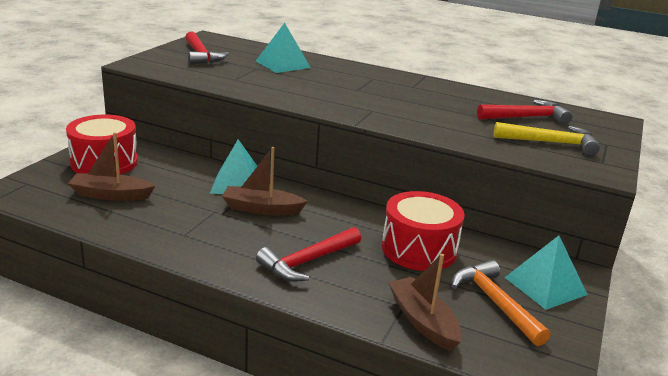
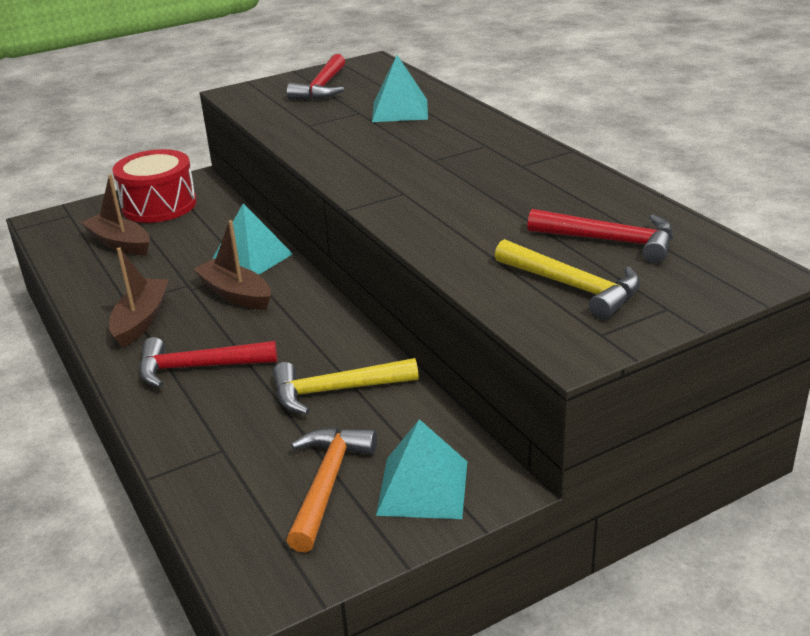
camera: 40 degrees right, 5 degrees up
red drum [382,191,465,271] -> yellow hammer [273,358,419,415]
brown boat [388,254,462,351] -> brown boat moved to [109,248,169,347]

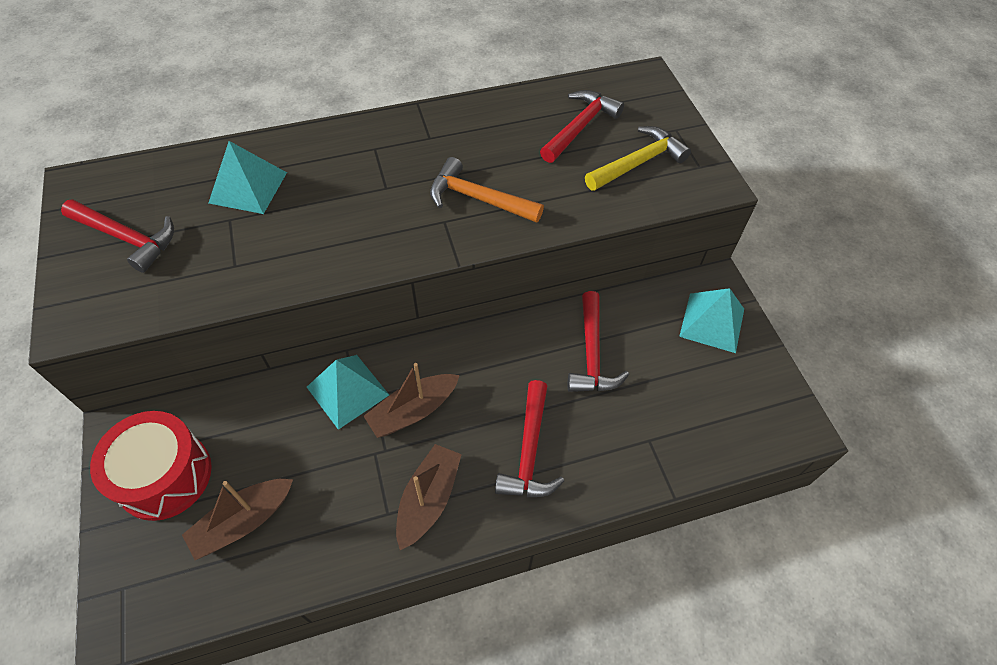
camera: 80 degrees left, 25 degrees up
brown boat [109,248,169,347] -> brown boat turned 90 degrees clockwise [396,444,462,550]
yellow hammer [273,358,419,415] -> red hammer [568,291,629,392]
orange hammer [286,427,377,552] -> orange hammer moved to [430,157,544,223]

